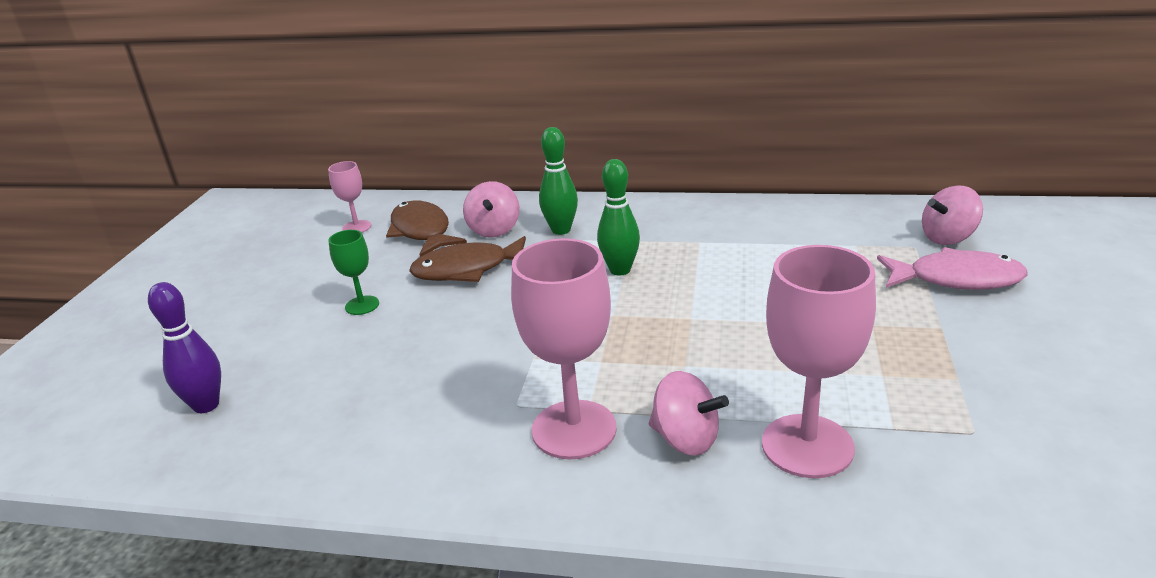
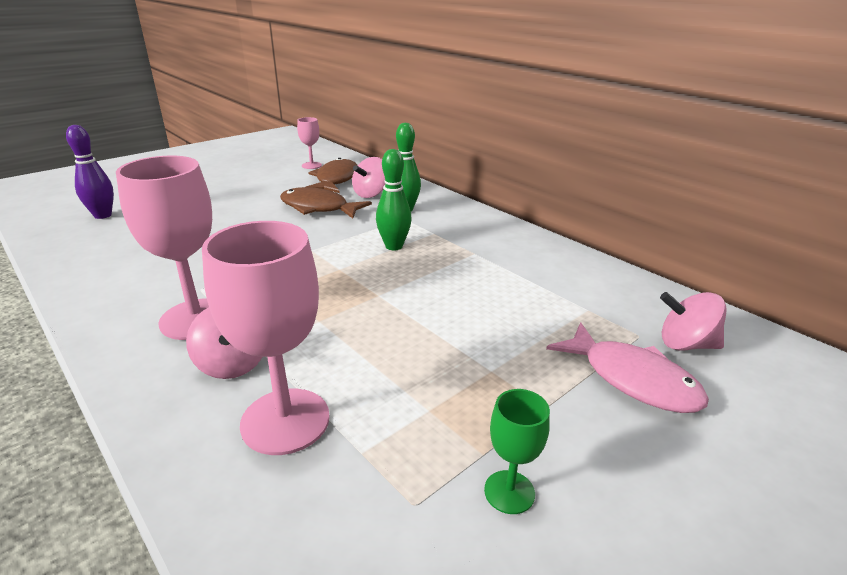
camera: 35 degrees right, 0 degrees up
green goblet [329,230,379,315] -> green goblet moved to [484,389,550,514]

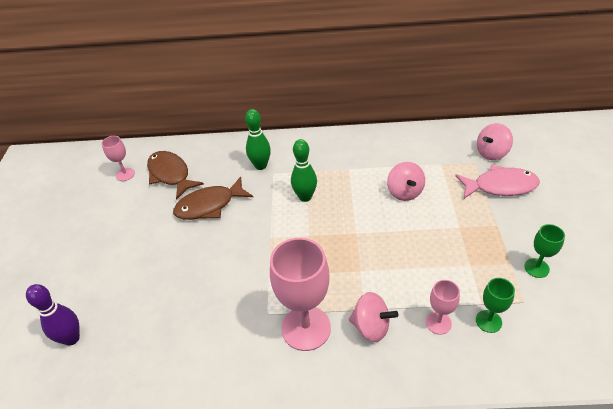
camera: 45 degrees left, 15 degrees up
pink goblet [202,221,330,455] -> pink goblet [426,280,460,335], size x0.51
pink spinning top [352,157,385,198] -> pink spinning top moved to [387,162,425,201]
none -> green goblet [476,278,515,333]

